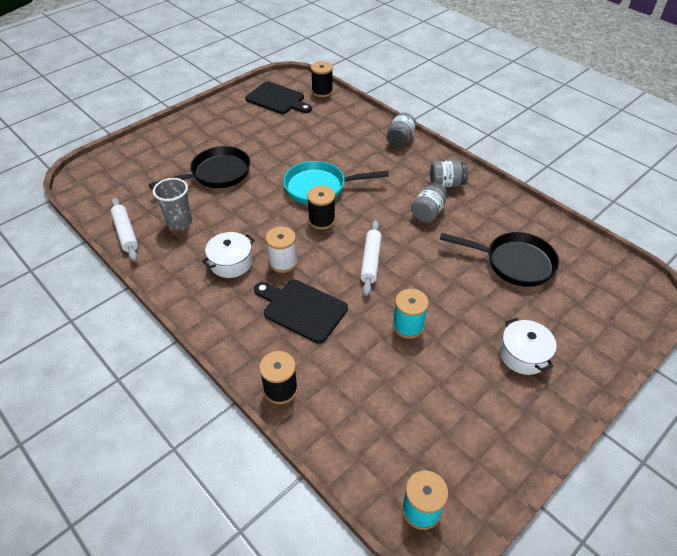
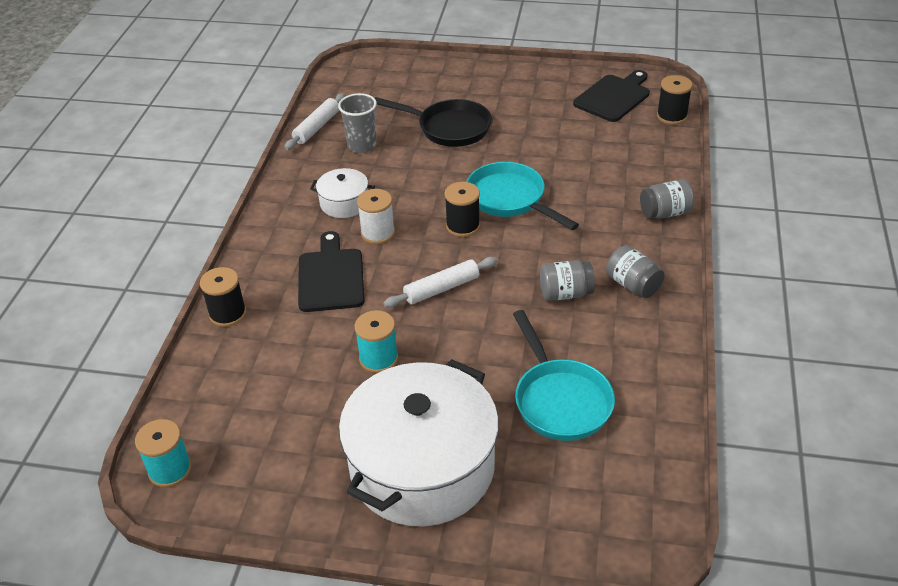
camera: 55 degrees right, 5 degrees down
black cutting board [245,81,312,114] -> black cutting board turned 135 degrees counterclockwise [573,70,650,122]
black pan [440,232,559,287] -> turquoise pan [513,310,615,441]
white pot [500,318,557,375] -> white pot [339,359,499,526], size x2.25

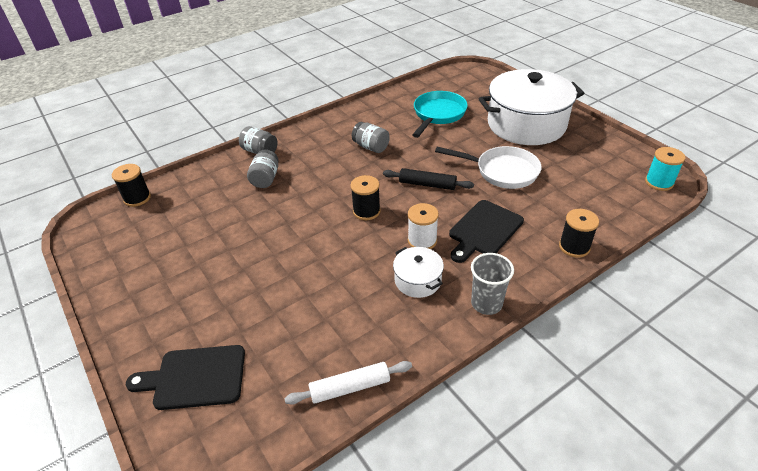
camera: 135 degrees left, 0 degrees up
grey cup [338,93,377,153] -> grey cup moved to [471,253,514,315]
turquoise spool [355,310,398,373] -> white pan [435,146,542,189]
black pan [375,97,492,147] -> none
white rolling pin [383,257,497,308] -> black rolling pin [383,168,474,190]
turquoise pan [466,162,579,230] -> none
black cutting board [573,70,650,122] -> black cutting board moved to [126,345,245,410]
grey jar [606,245,665,298] -> grey jar moved to [247,149,279,188]

